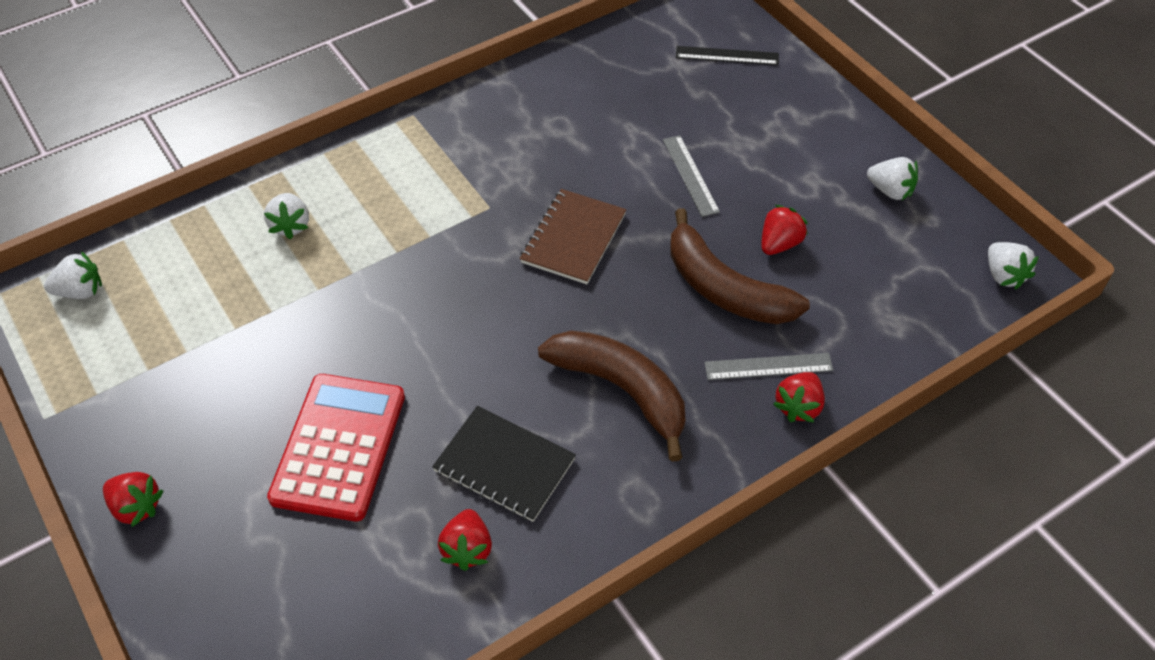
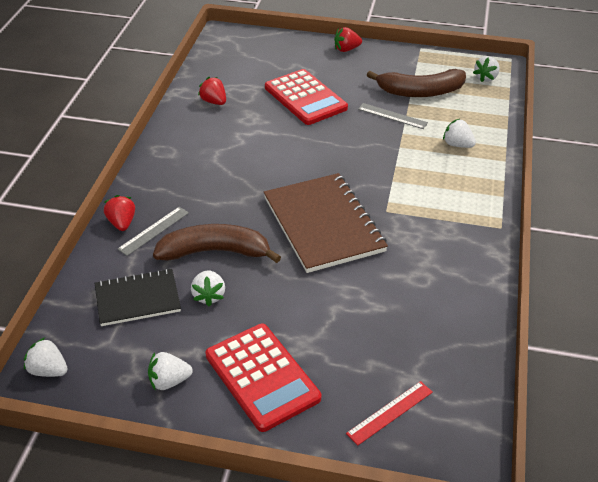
camera: 135 degrees right, 10 degrees down
black notebook [432,406,576,522] -> black notebook moved to [95,269,181,326]
brown notebook [520,189,626,284] -> brown notebook [264,173,388,273], size x1.65
brown banana [538,331,685,461] -> brown banana moved to [367,69,466,97]
grey ruler [663,135,720,217] -> grey ruler moved to [358,103,428,129]
black ruler [676,46,779,65] -> red ruler [346,381,433,446]
red strawberry [761,205,808,255] -> white strawberry [191,270,225,306]
none -> red calculator [205,324,321,432]

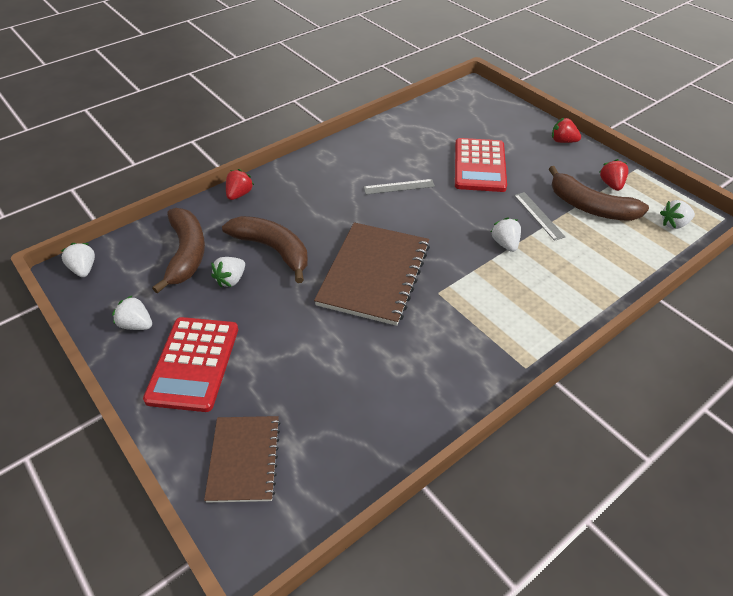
camera: 40 degrees right, 5 degrees up
black notebook [95,269,181,326] -> brown banana [152,208,205,294]
grey ruler [118,207,189,256] -> grey ruler moved to [364,179,435,195]
red strawberry [198,77,226,105] -> red strawberry moved to [600,159,629,191]
red ruler [346,381,433,446] -> brown notebook [204,416,281,503]
white strawberry [443,119,476,148] -> white strawberry moved to [491,217,521,252]

